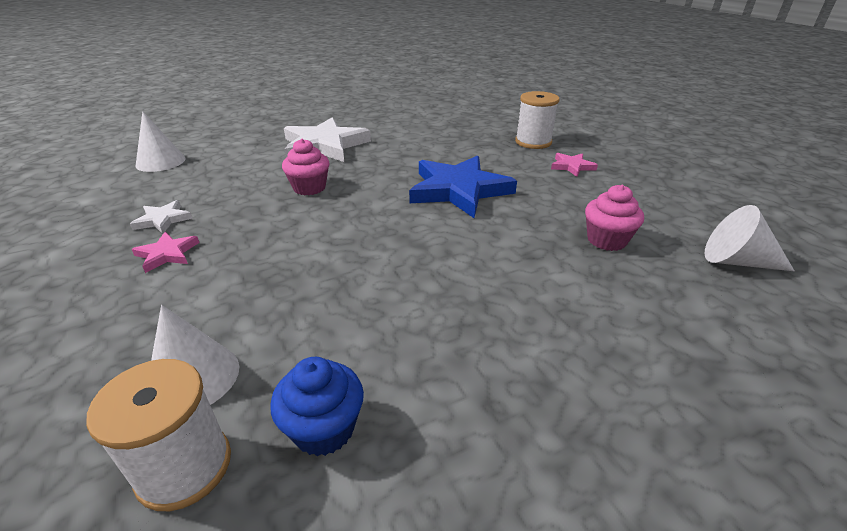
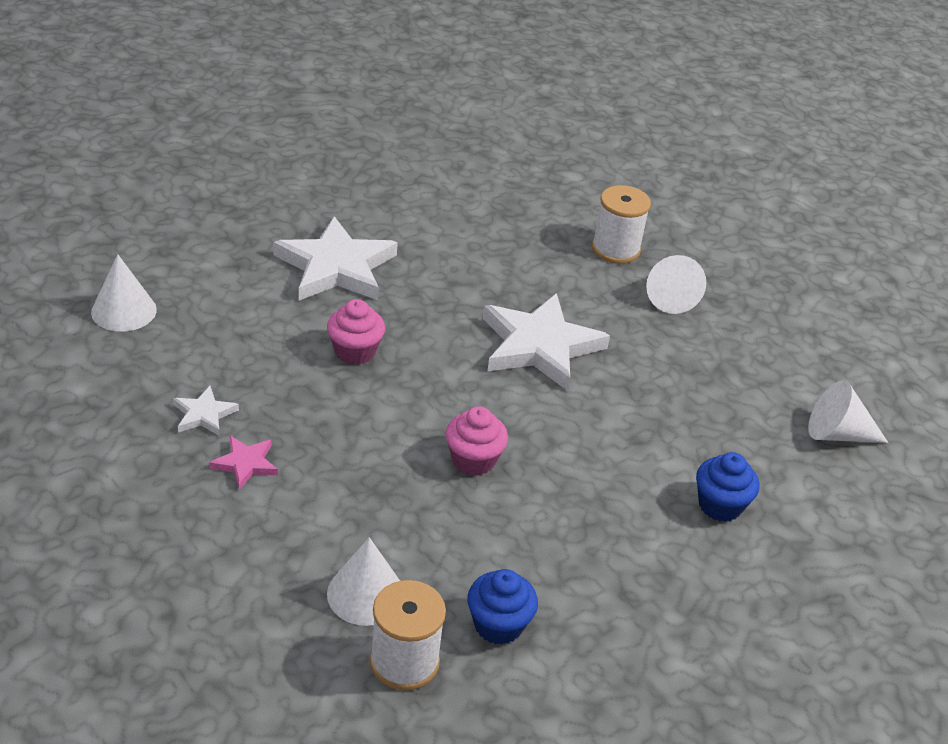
camera: 15 degrees left, 5 degrees up
blue star [409,155,517,218] -> white star [483,293,610,391]
pink star [551,153,598,177] -> white cone [646,255,706,314]
pink cupcake [585,185,644,251] -> pink cupcake moved to [446,406,508,476]
none -> blue cupcake [696,452,760,522]

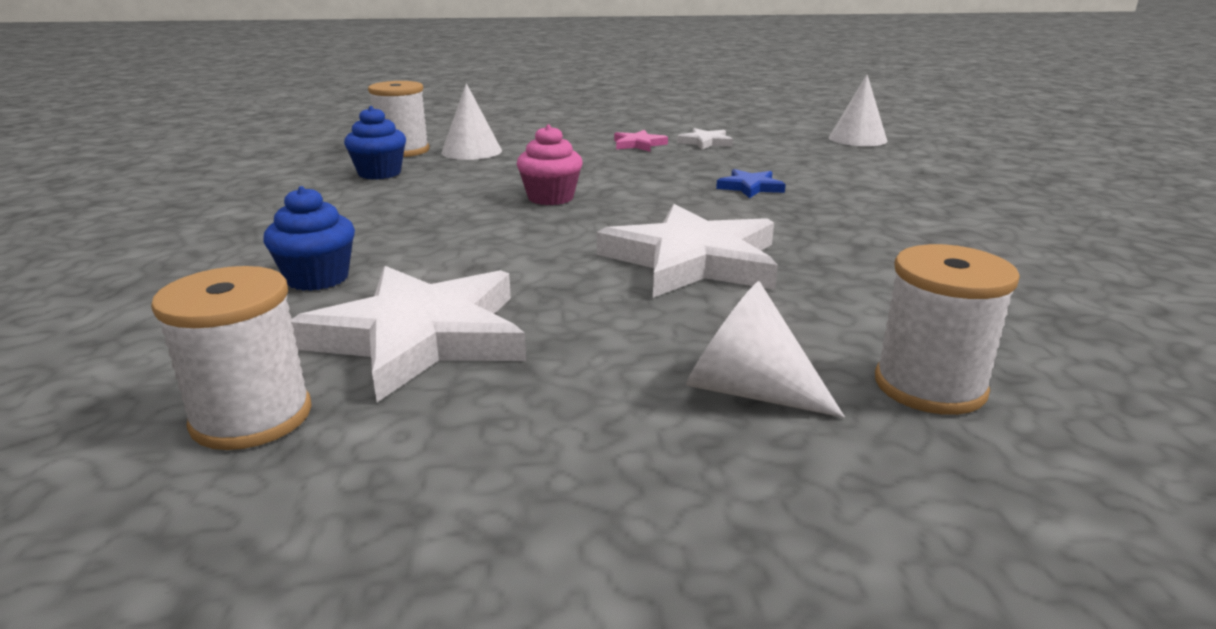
camera: 125 degrees right, 15 degrees down
white star [273,216,398,301] -> white star moved to [291,266,526,402]
pink cupcake [327,299,385,365] -> blue star [716,169,786,198]
white cone [808,380,888,443] -> white spool [151,266,312,450]

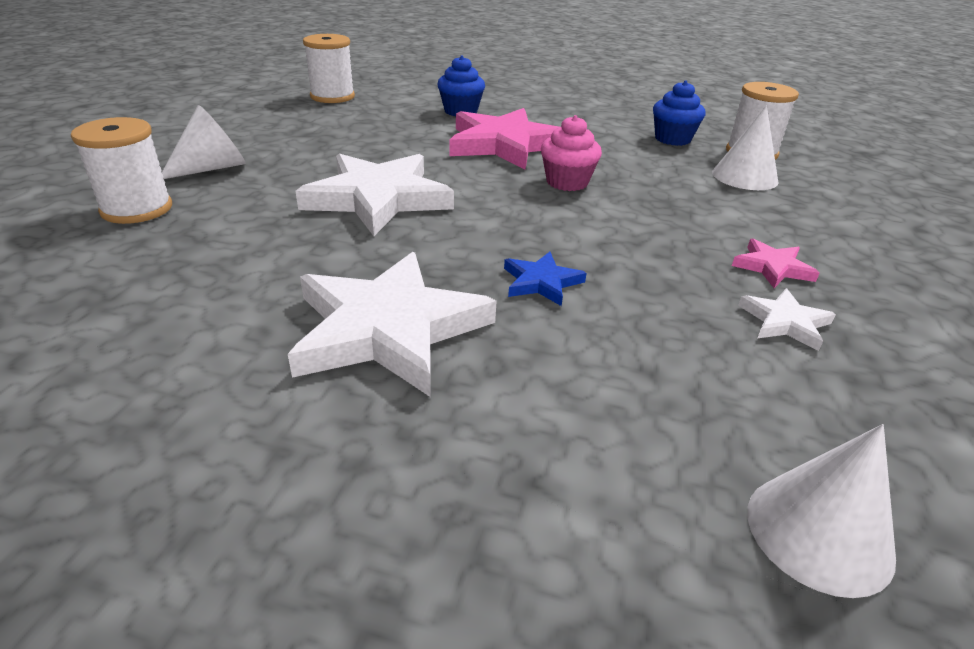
camera: 110 degrees right, 10 degrees up
white star [291,266,526,402] -> white star moved to [288,252,496,397]
none -> pink star [450,108,559,169]

